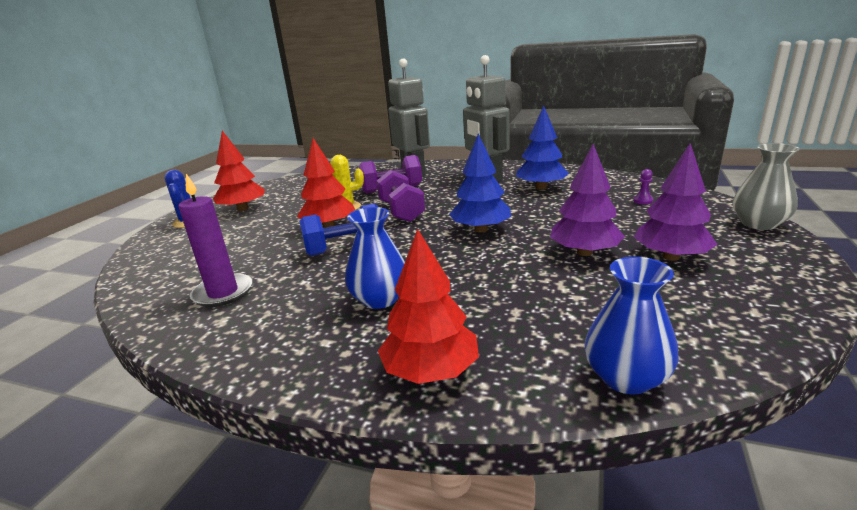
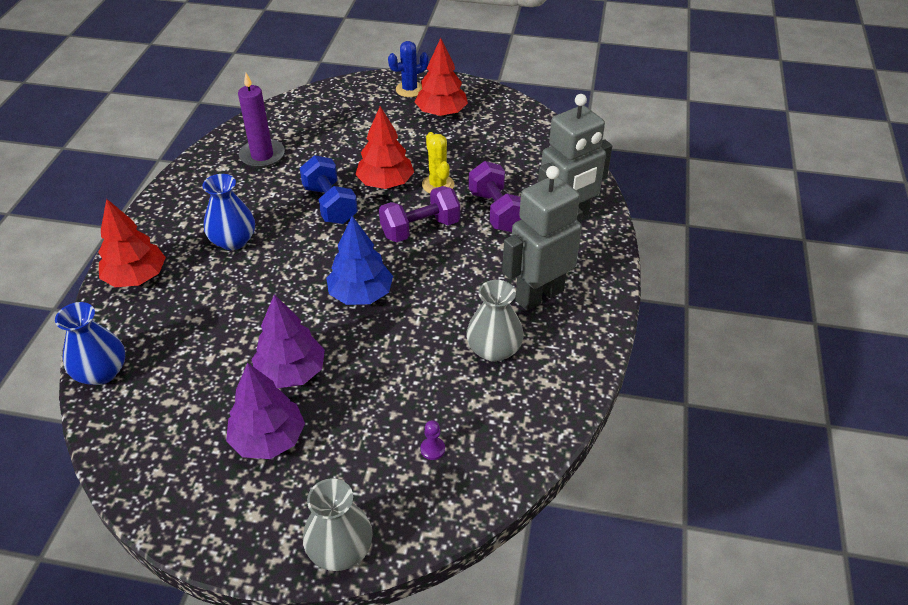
camera: 80 degrees right, 20 degrees up
blue tree [516,106,569,190] -> grey vase [466,280,524,362]

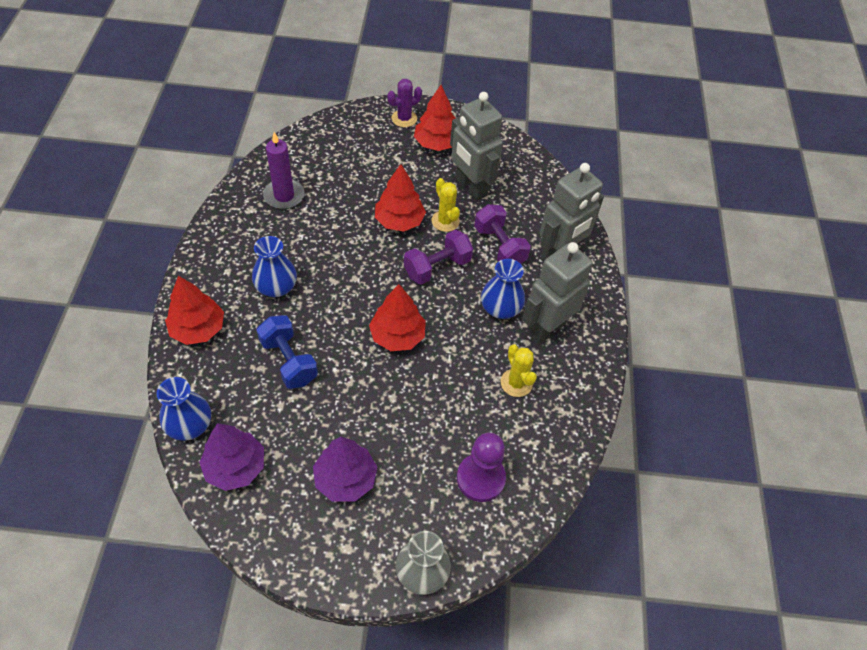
camera: 10 degrees left, 10 degrees up
purple tree [252,294,325,388] -> purple tree moved to [199,423,264,491]
blue dumbbell [300,155,358,224] -> blue dumbbell moved to [256,315,318,389]
blue tree [326,216,393,305] -> red tree [369,284,426,351]
blue cactus [388,41,429,97] -> purple cactus [387,79,422,127]
purple pawn [420,420,445,460] -> purple pawn [457,433,506,502], size x2.43
grey vase [466,280,524,362] -> yellow cactus [501,344,537,397]
none -> grey robot [450,92,503,201]
none -> blue vase [481,259,525,319]

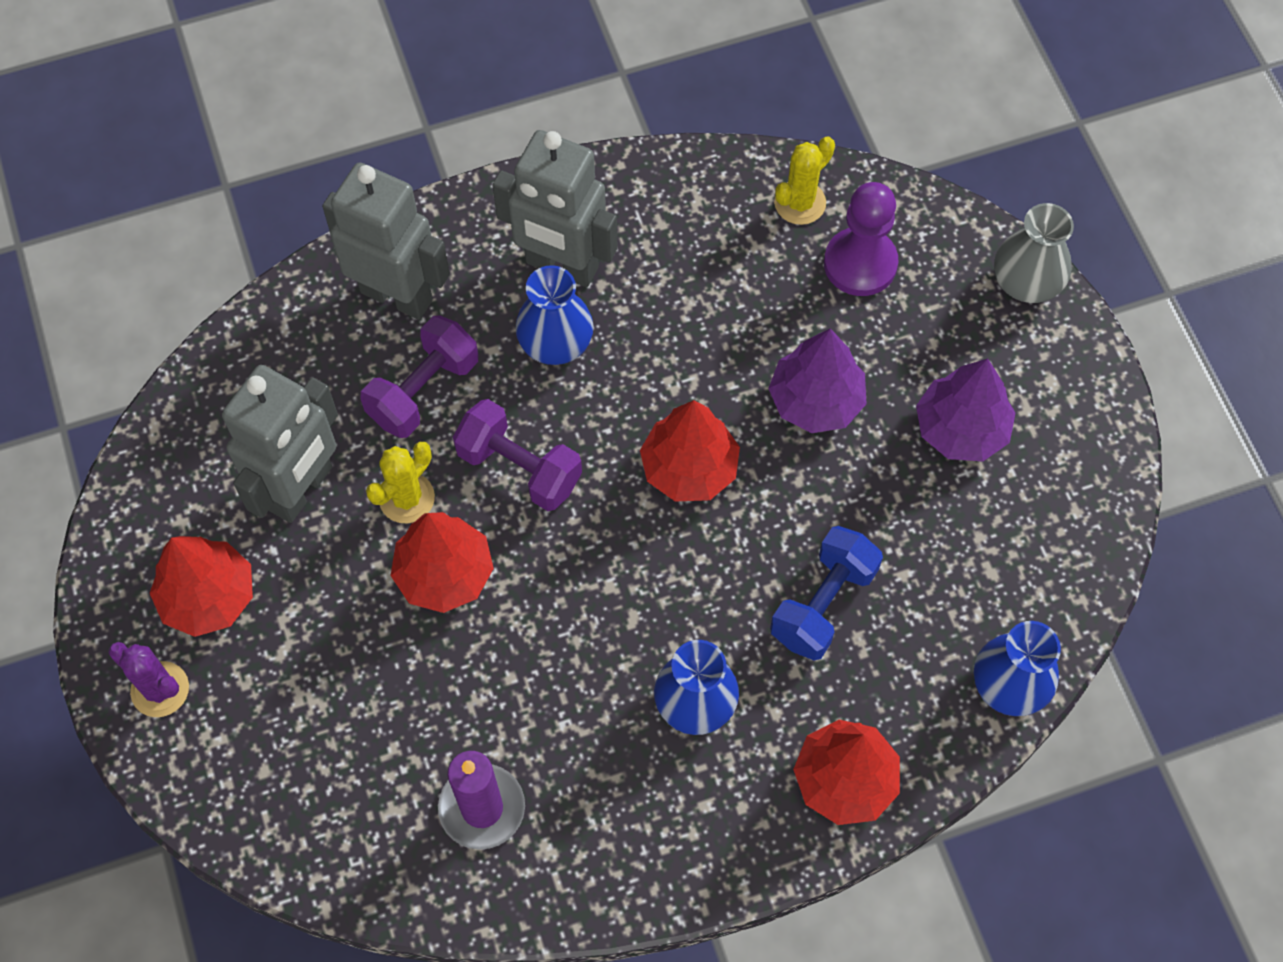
camera: 110 degrees left, 10 degrees up
purple tree [199,423,264,491] -> purple tree moved to [768,328,867,433]
yellow cactus [501,344,537,397] -> yellow cactus moved to [774,136,835,225]

